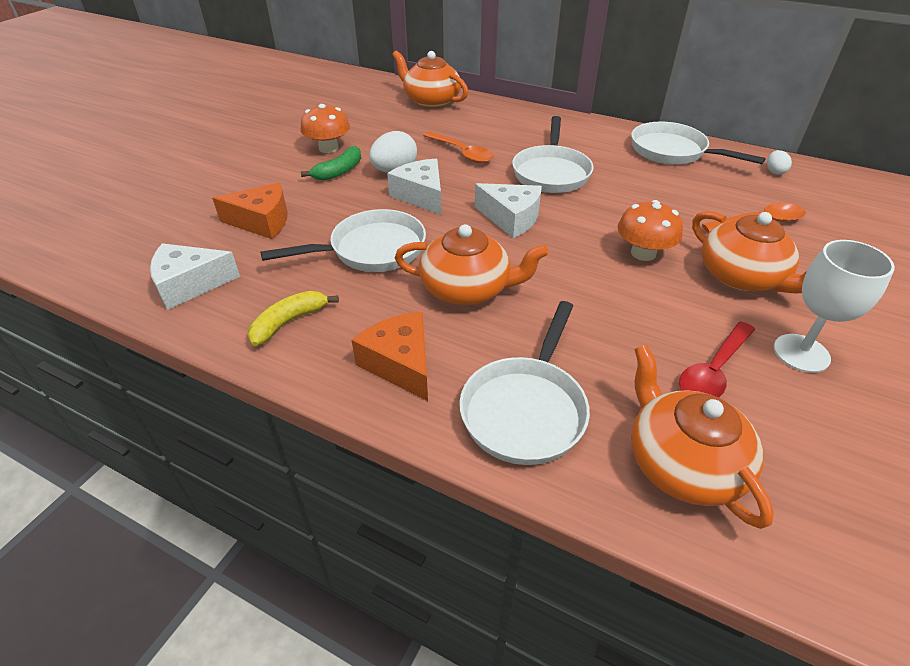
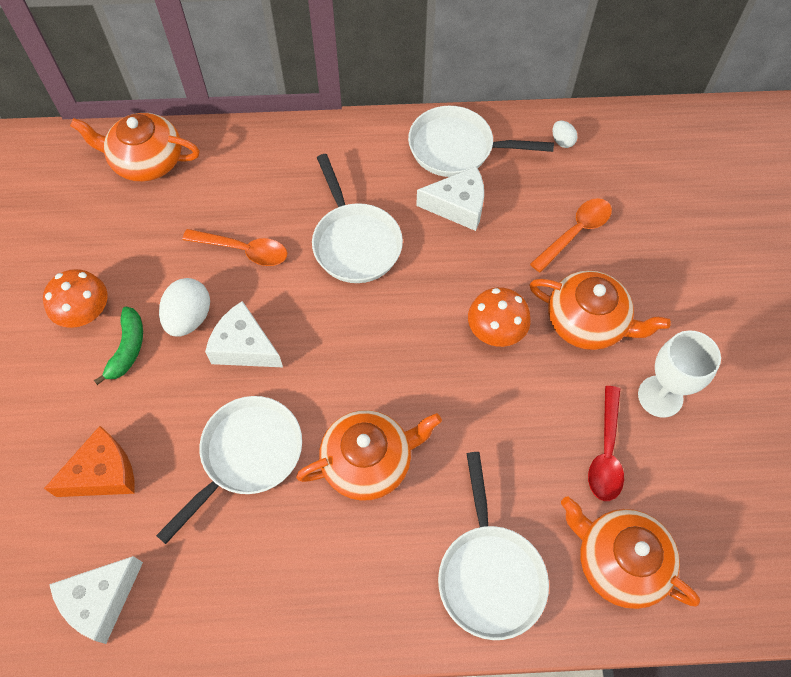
camera: 30 degrees left, 20 degrees up
yellow banana [247,291,339,346] -> none
orange cheese [352,312,428,401] -> none
white cheese [475,183,542,238] -> white cheese moved to [416,166,484,231]

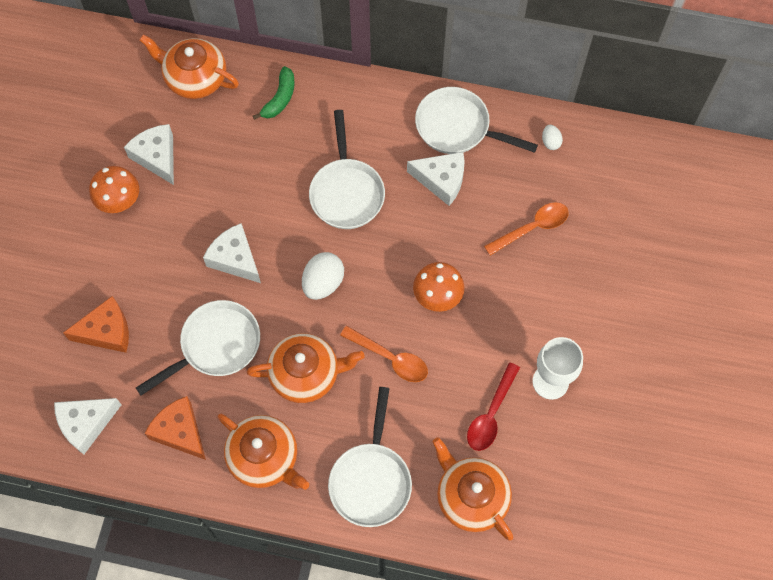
camera: 15 degrees right, 5 degrees up
green banana [94,307,143,385] -> green banana moved to [253,66,295,120]
white egg [159,278,210,337] -> white egg moved to [302,252,344,300]
orange spoon [182,229,287,266] -> orange spoon moved to [340,326,428,382]
orange teapot [529,270,671,350] -> orange teapot moved to [217,414,309,490]
none -> white cheese [124,124,174,185]
none -> orange cheese [144,396,206,460]

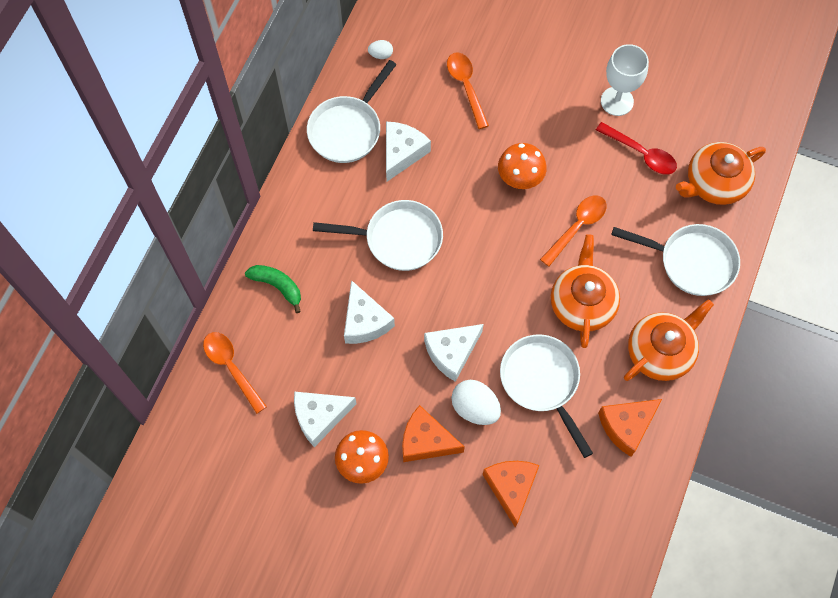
camera: 80 degrees left, 0 degrees up
white cheese [54,398,122,455] -> white cheese moved to [344,280,395,344]
orange teapot [139,35,239,99] -> orange spoon [203,332,267,414]
white egg [302,252,344,300] -> white egg moved to [451,380,501,425]
none -> orange cheese [402,405,465,462]

